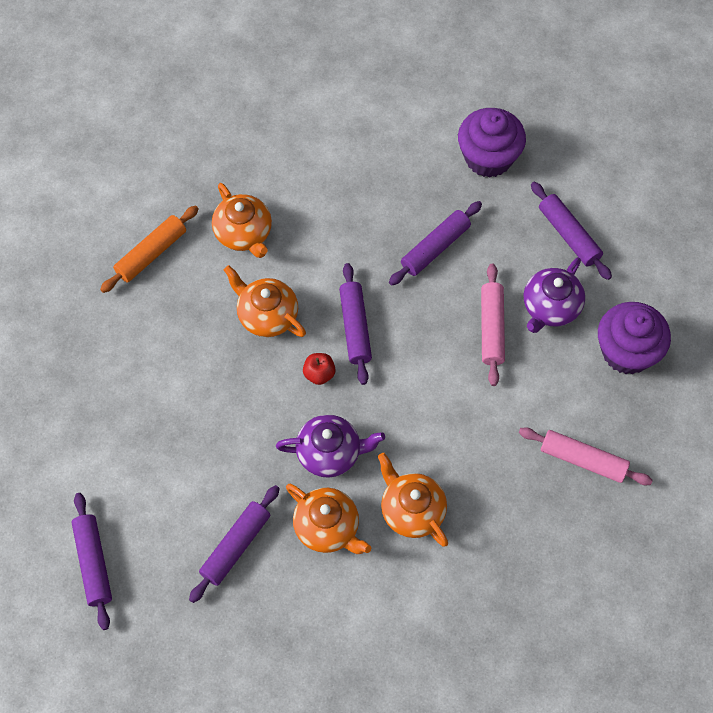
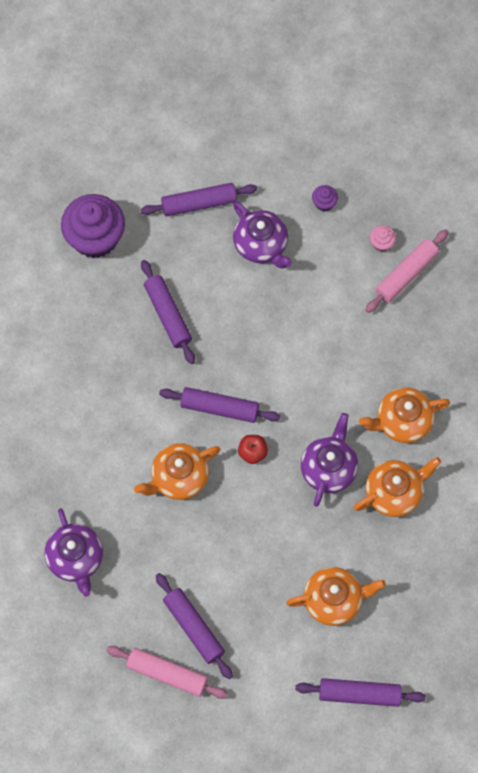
camera: 70 degrees left, 5 degrees up
orange rolling pin [100,205,199,293] -> purple teapot [45,508,103,597]
purple rolling pin [189,485,280,603] -> purple rolling pin moved to [156,573,233,679]
orange teapot [212,183,272,258] -> orange teapot moved to [286,567,386,626]
pink rolling pin [481,264,505,386] -> pink rolling pin moved to [106,646,228,699]
purple cupcake [598,302,671,374] -> purple cupcake [312,185,338,211], size x0.41
none -> pink cupcake [370,225,396,252]

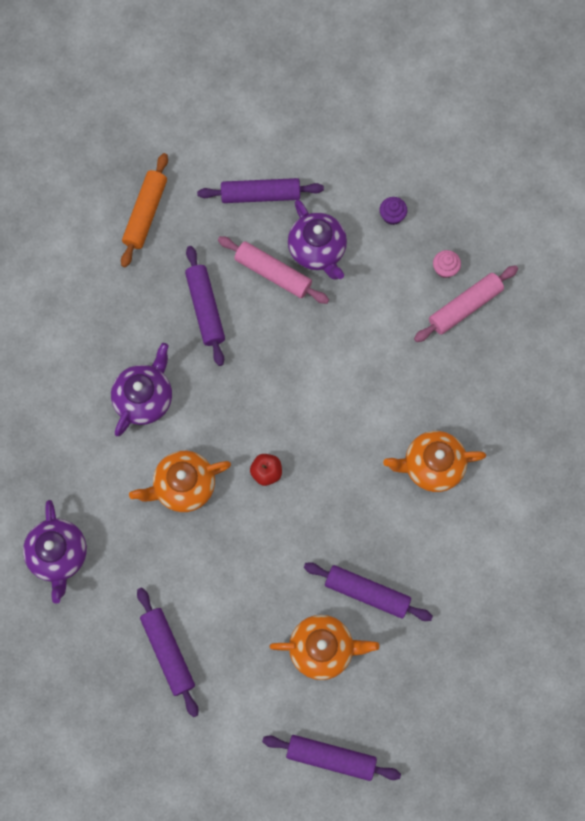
camera: 10 degrees right, 5 degrees up
purple cupcake [61,194,125,258] -> orange rolling pin [121,153,168,268]
pink rolling pin [106,646,228,699] -> pink rolling pin moved to [218,236,329,304]
purple rolling pin [159,387,280,423] -> purple rolling pin moved to [304,562,433,621]
purple teapot [301,413,358,507] -> purple teapot moved to [111,343,172,436]
orange teapot [354,457,441,517] -> none

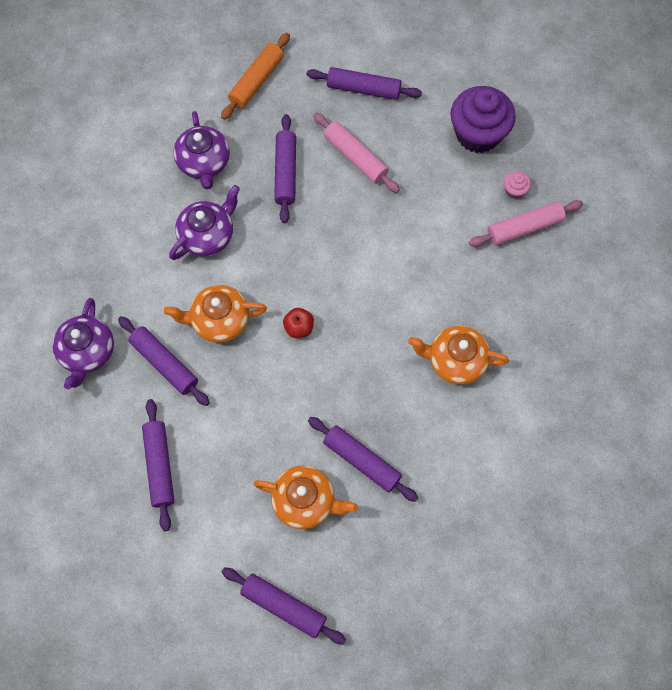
camera: 15 degrees right, 5 degrees down
purple teapot [288,200,347,280] -> purple teapot moved to [174,111,230,189]
purple cupcake [379,197,407,225] -> purple cupcake [451,86,516,153], size x2.42
none -> purple rolling pin [118,316,210,406]

